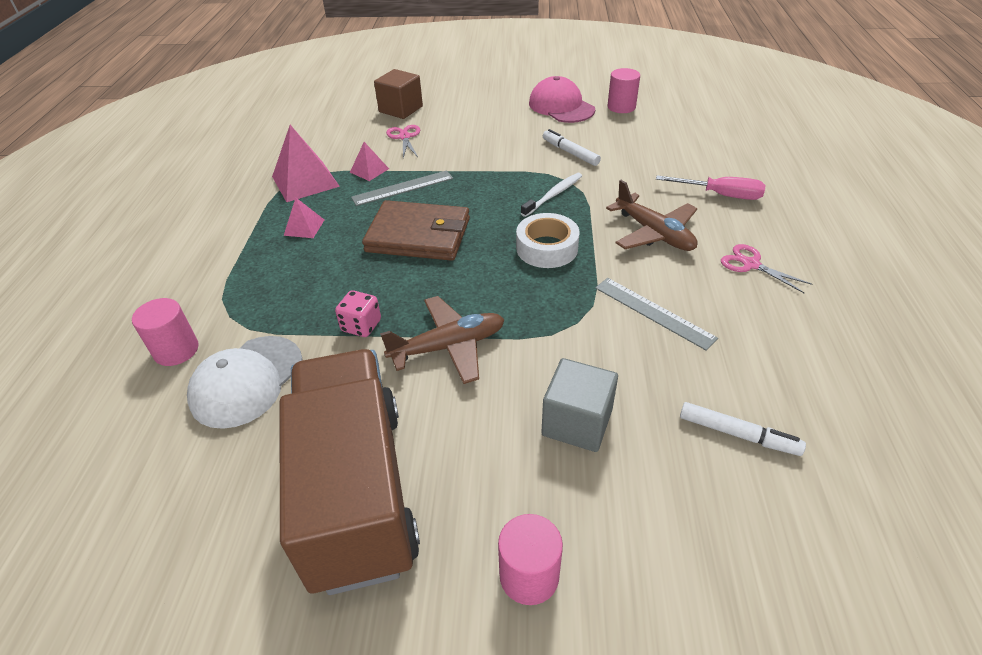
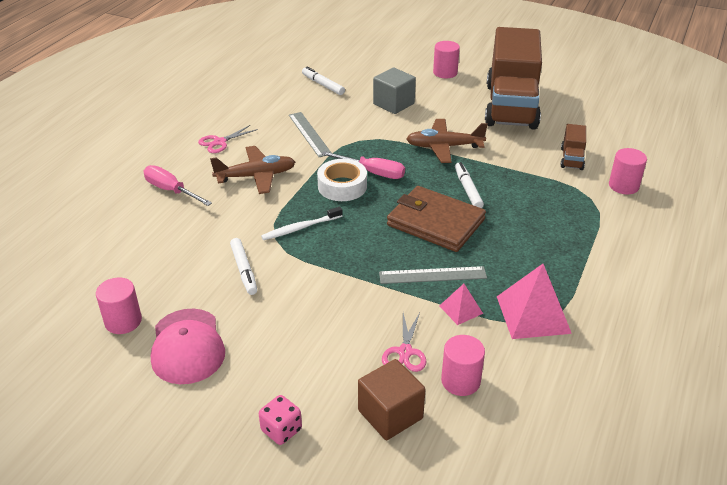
camera: 160 degrees left, 5 degrees down
white cap [187,336,303,429] -> brown truck [560,124,586,170]
pink pyramid [284,198,324,238] -> none
pink dice [335,290,381,337] -> pink dice moved to [259,395,302,445]
brown plane [606,180,697,251] -> brown plane turned 90 degrees clockwise [210,146,295,194]
pink scissors [721,244,812,293] -> pink scissors turned 75 degrees clockwise [198,125,258,153]
none -> pink screwdriver [322,151,405,179]
none -> pink cylinder [441,335,485,396]
none -> white marker [455,162,484,208]

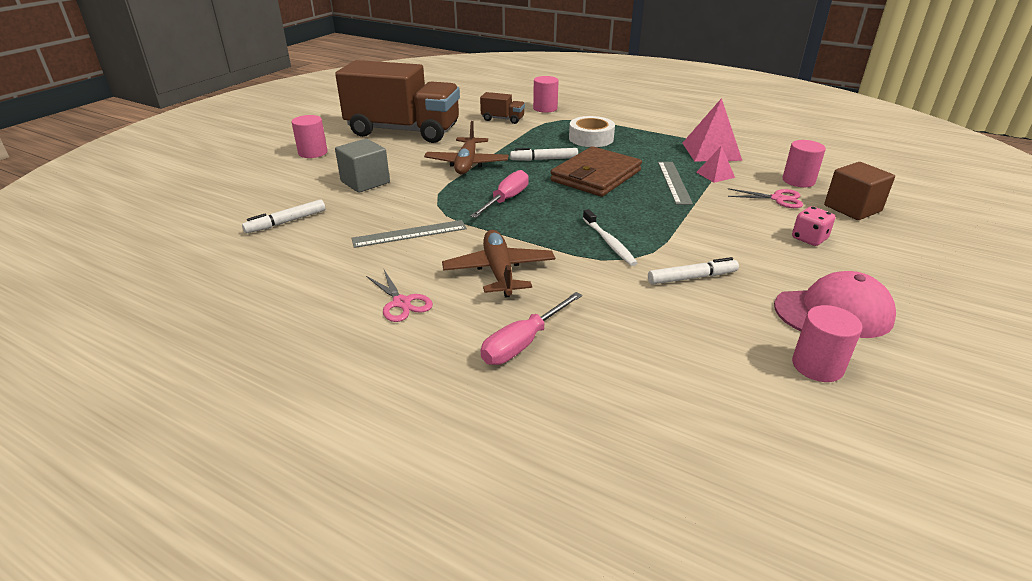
camera: 85 degrees left, 5 degrees down
pink dice [259,395,302,445] -> pink dice moved to [792,206,835,246]
white tape [317,159,367,201] -> white tape moved to [569,116,615,147]

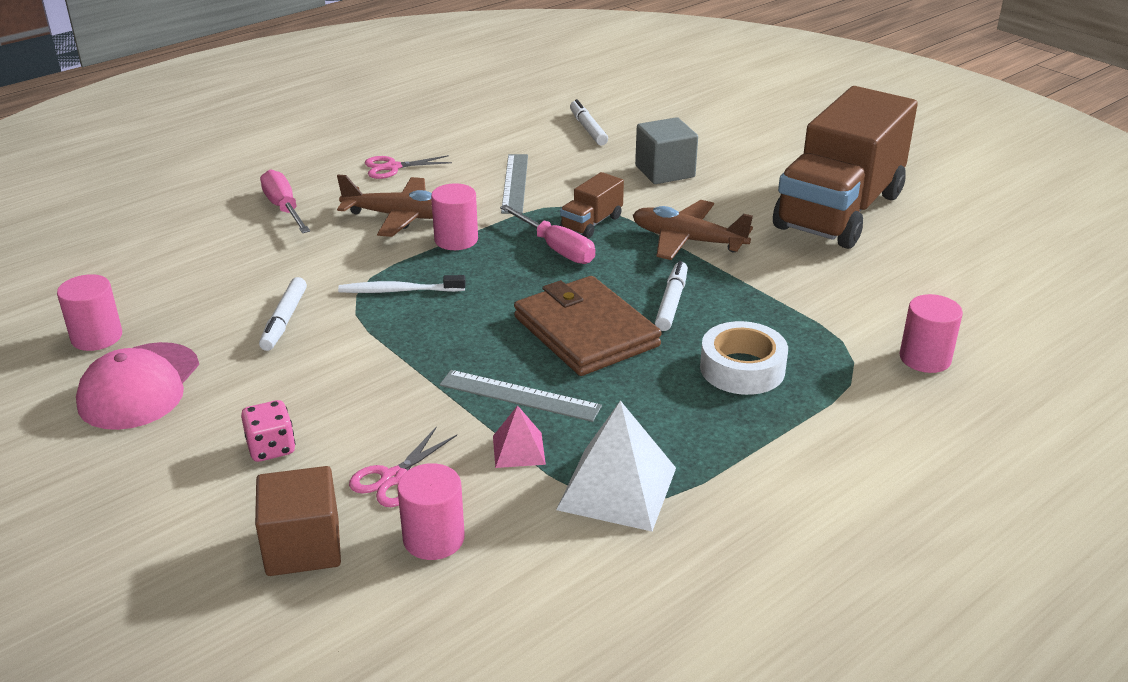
camera: 110 degrees right, 0 degrees up
pink cylinder [292,115,327,158] -> pink cylinder moved to [431,183,478,250]
brown truck [480,92,525,124] -> brown truck moved to [560,172,624,238]
pink pyramid [682,98,742,161] -> white pyramid [556,400,676,531]

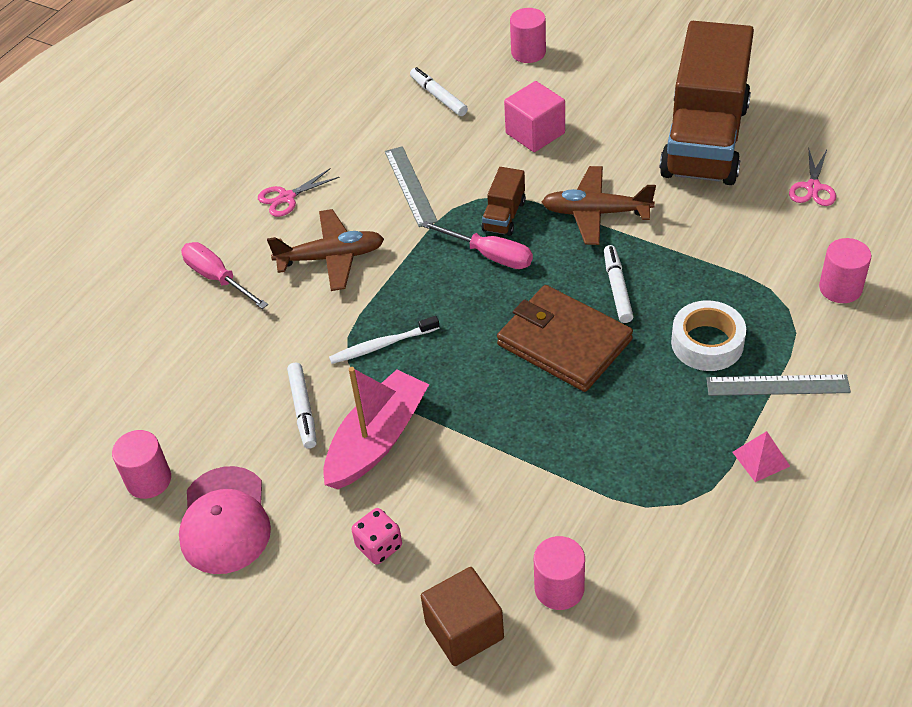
camera: 15 degrees left, 15 degrees up
pink scissors [349,426,457,507] -> pink scissors moved to [789,150,836,206]
pink cylinder [431,183,478,250] -> pink cylinder moved to [510,8,546,63]
grey ruler [440,370,602,422] -> grey ruler moved to [706,374,851,396]
pink pyramid [493,405,546,468] -> pink pyramid moved to [732,431,790,482]
white pyramid [556,400,676,531] -> none
grey cube [635,117,698,184] -> pink cube [504,81,565,152]
none -> pink boat [323,367,429,489]

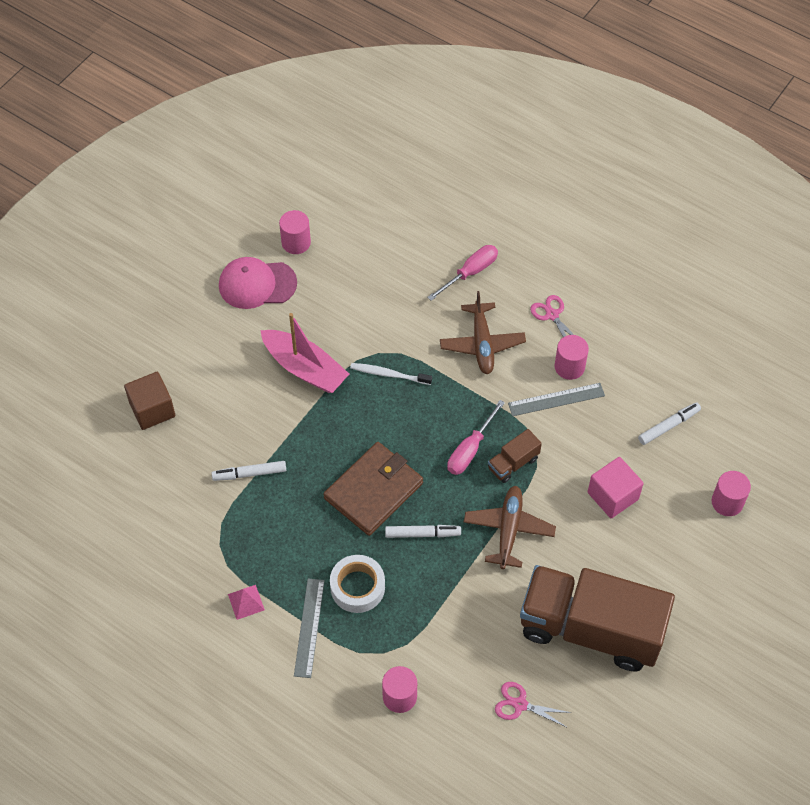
camera: 90 degrees right, 10 degrees up
white marker [287,363,317,449] -> white marker moved to [212,461,286,481]
white toothbrush [329,316,439,364] -> white toothbrush turned 60 degrees counterclockwise [350,363,432,385]
pink dice [352,508,402,565] -> none
brown truck [482,167,526,236] -> brown truck turned 60 degrees counterclockwise [488,429,542,483]
pink cylinder [534,536,585,610] -> pink cylinder moved to [554,335,589,380]

